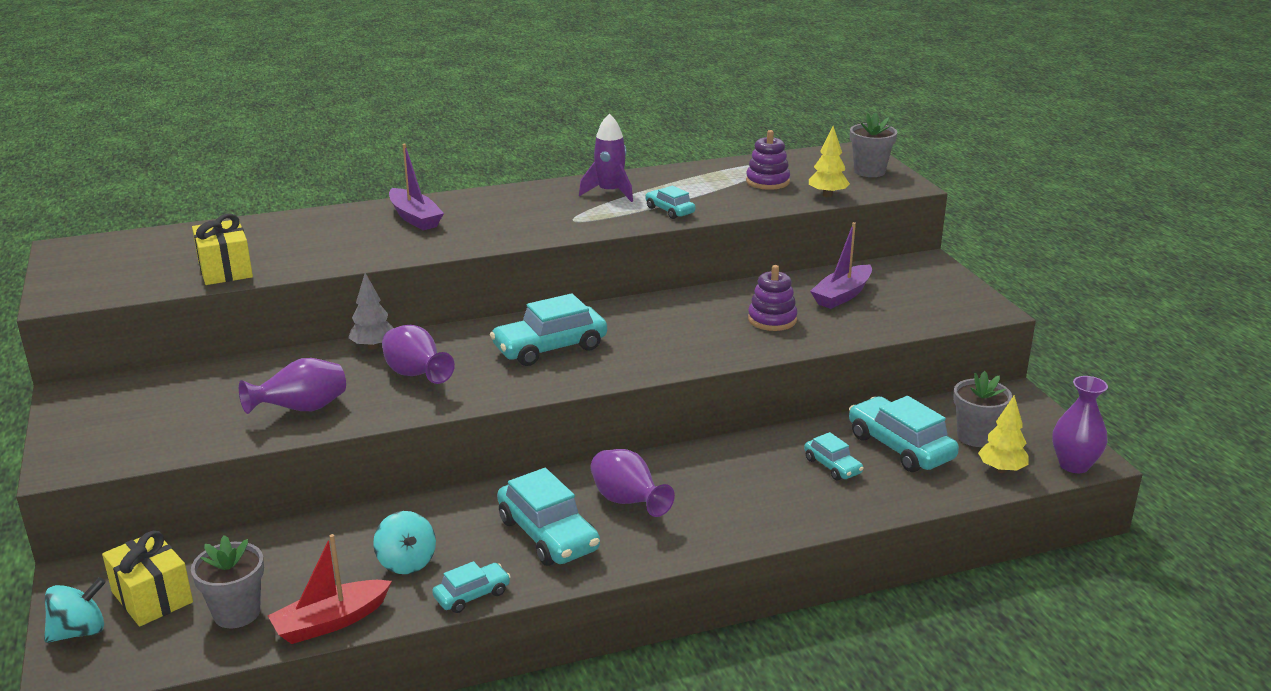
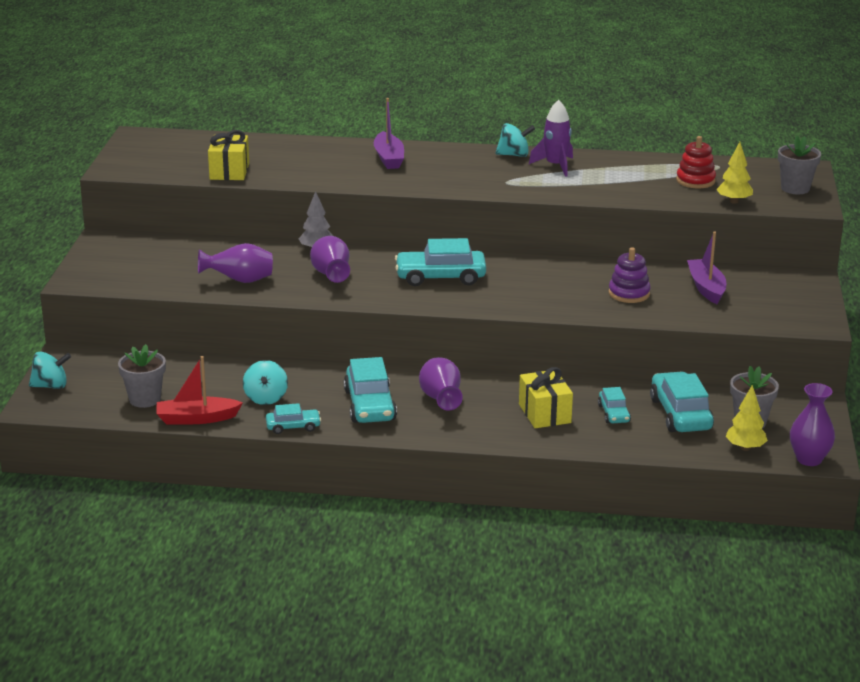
camera: 25 degrees right, 0 degrees up
yellow gift [102,531,193,627] -> yellow gift moved to [519,367,573,428]
turquoise car [645,186,695,219] -> none
purple stacking toy [746,130,790,190] -> red stacking toy [676,136,716,189]
purple boat [810,222,872,309] -> purple boat turned 105 degrees clockwise [687,231,726,304]
none -> turquoise spinning top [495,123,535,157]

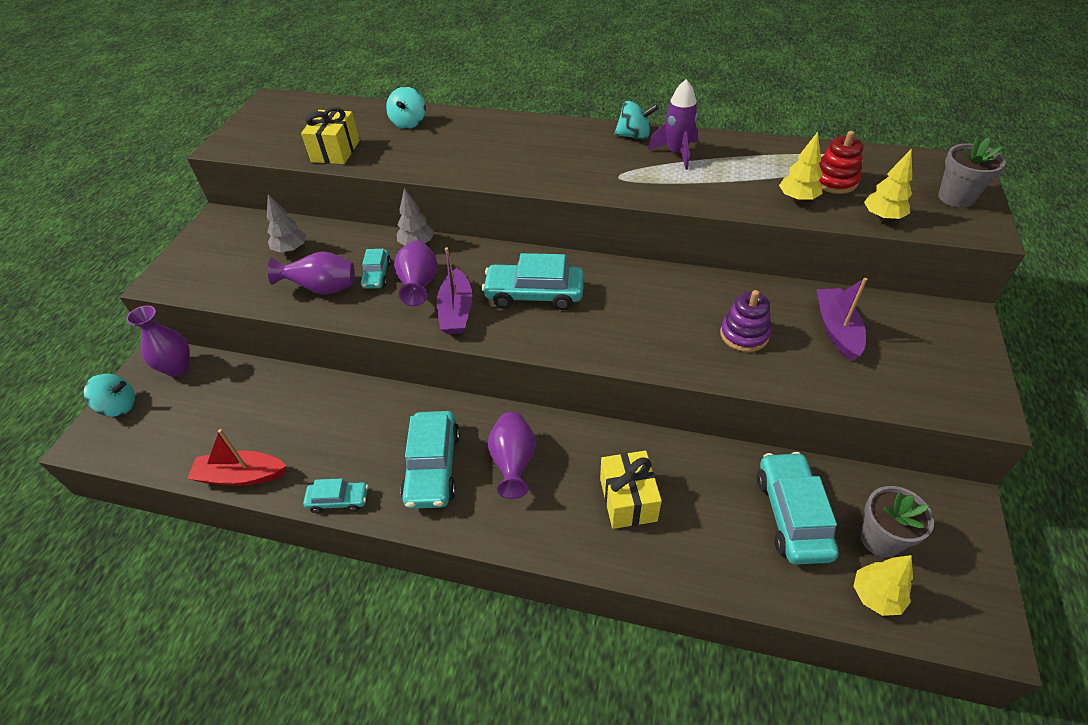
camera: 10 degrees right, 20 degrees up
grey flower pot [118,344,166,408] -> none
turquoise spinning top [243,360,288,405] -> turquoise spinning top moved to [386,87,425,129]
purple boat [374,98,404,169] -> purple boat moved to [437,247,472,334]
turquoise car [598,387,631,423] -> turquoise car moved to [360,249,391,289]
purple vase [790,383,835,466] -> purple vase moved to [126,305,190,377]
none -> grey tree [267,194,306,253]
none -> yellow tree [779,132,823,202]

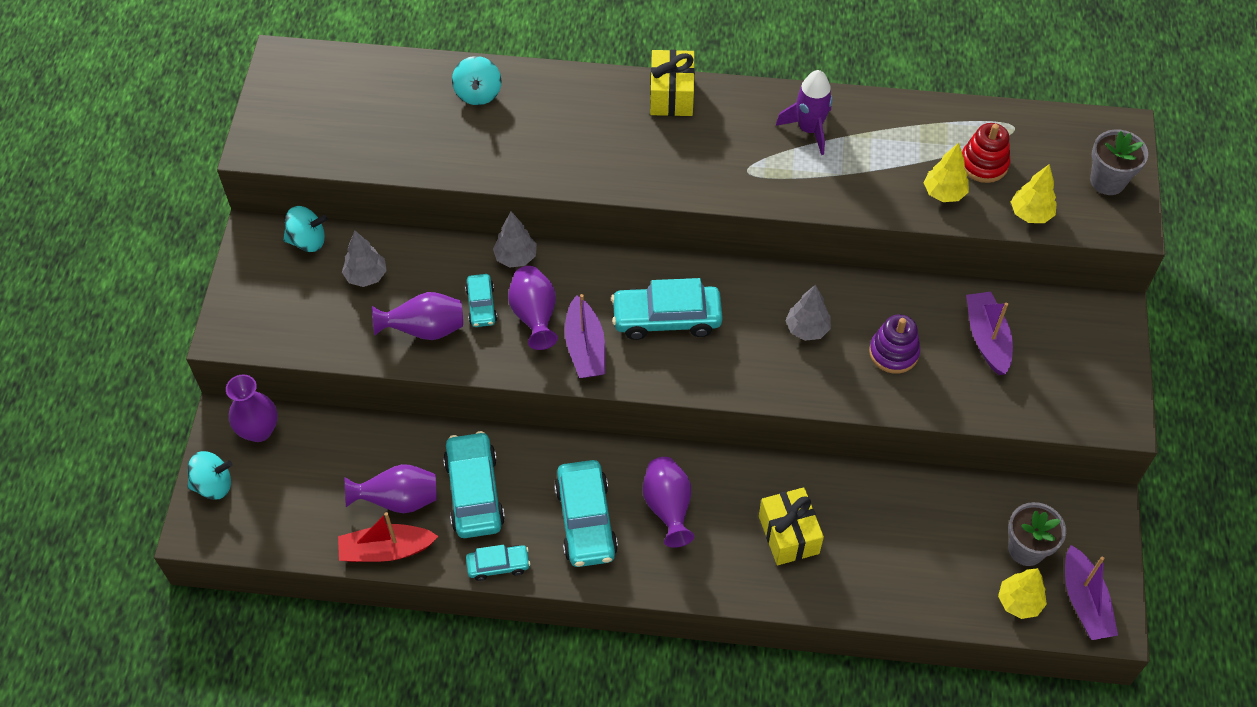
camera: 10 degrees left, 10 degrees up
yellow gift [301,107,360,164] -> yellow gift moved to [650,49,695,116]
turquoise spinning top [614,101,659,140] -> turquoise spinning top moved to [283,206,328,252]
turquoise car [757,452,838,565] -> turquoise car moved to [443,431,505,538]
none -> purple vase [345,464,437,513]
none -> grey tree [785,285,831,341]
none -> purple boat [1065,545,1118,640]

